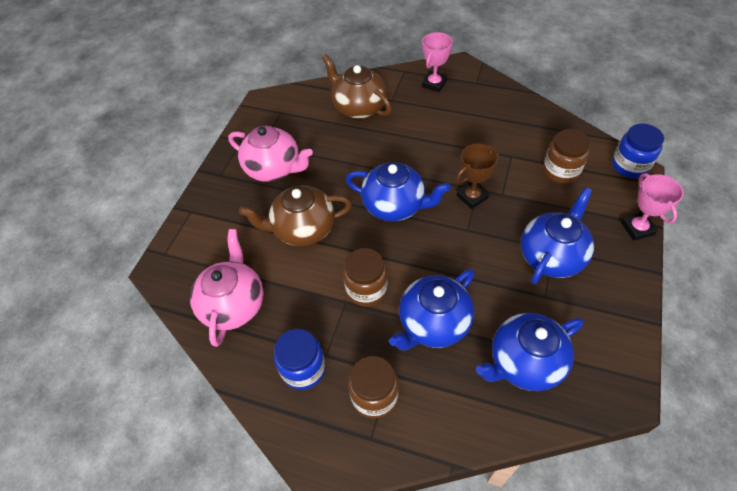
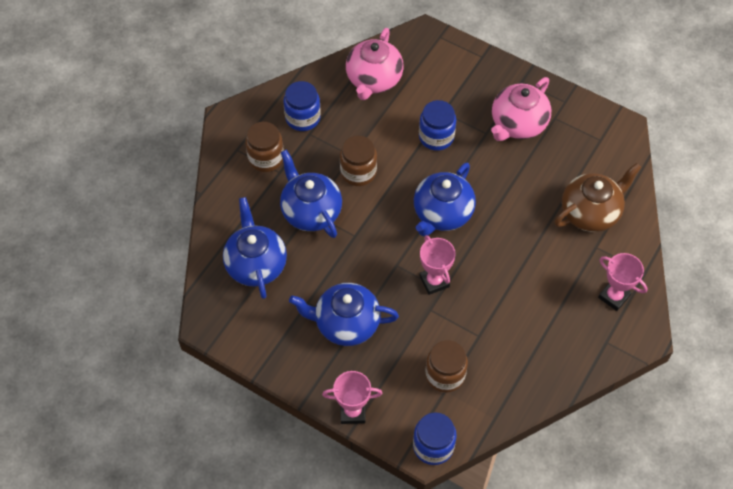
camera: 100 degrees right, 5 degrees up
pink teapot [190,229,264,347] -> pink teapot turned 90 degrees clockwise [346,28,404,100]
brown teapot [239,185,352,246] -> blue jar [419,100,456,151]
brown trophy [456,144,499,209] -> pink trophy [420,235,456,295]
blue teapot [521,187,594,284] -> blue teapot turned 135 degrees clockwise [289,283,399,346]

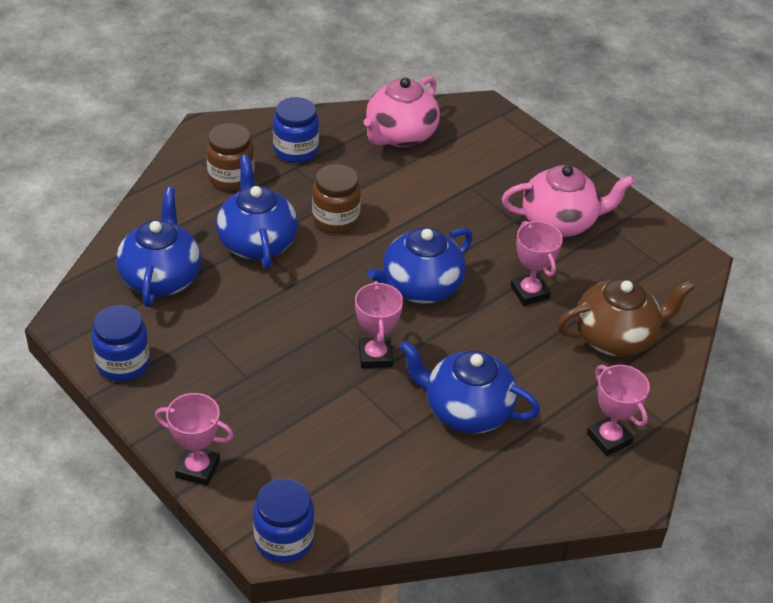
camera: 15 degrees right, 15 degrees down
blue teapot [289,283,399,346] -> blue teapot moved to [399,341,540,434]
blue jar [419,100,456,151] -> blue jar moved to [91,305,150,382]
brown jar [425,340,468,393] -> none
pink teapot [491,77,551,141] -> pink teapot turned 150 degrees counterclockwise [502,165,635,237]
none -> pink trophy [510,221,563,306]

